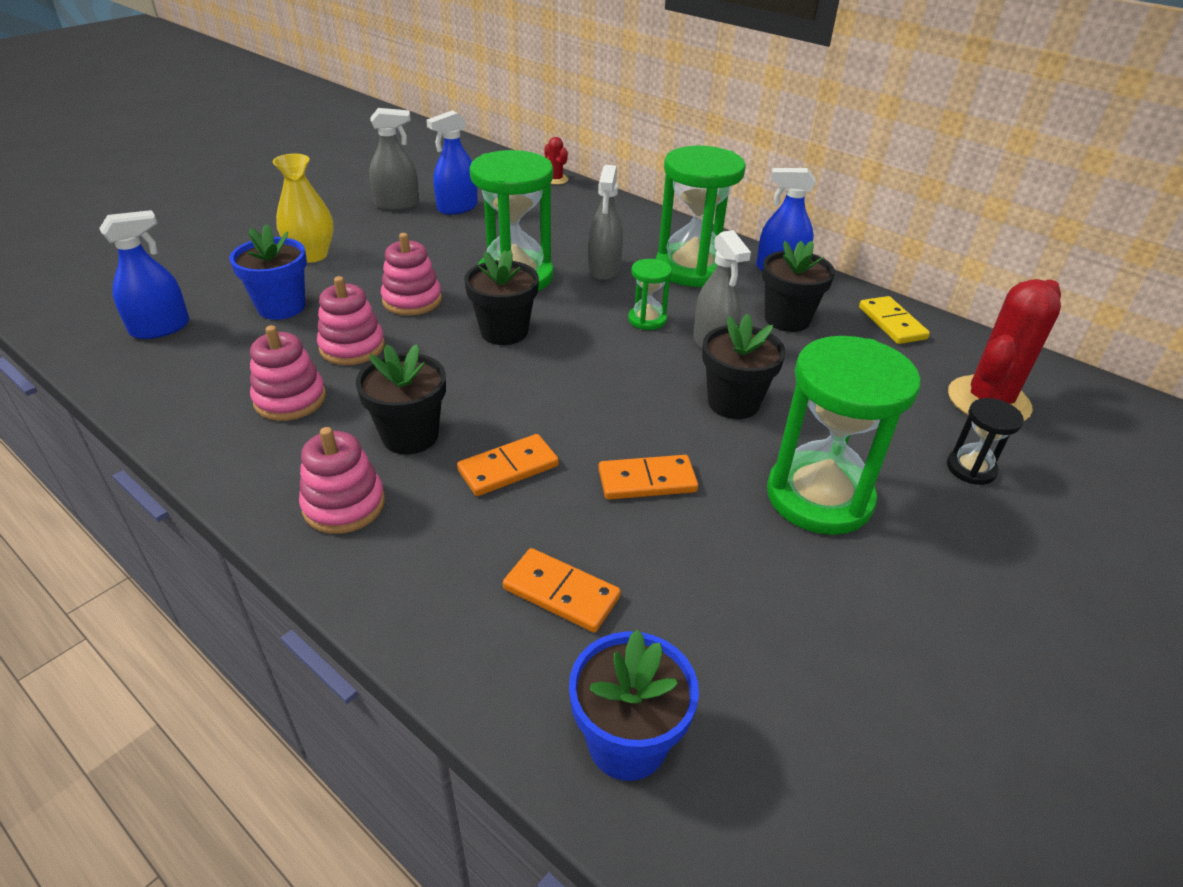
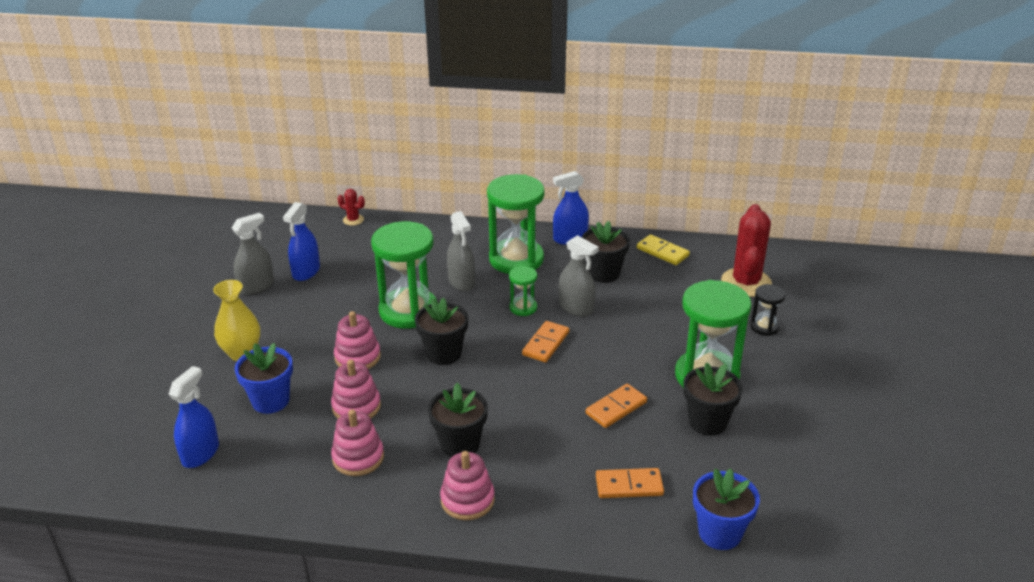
camera: 30 degrees left, 5 degrees down
orange domino [457,434,559,496] -> orange domino moved to [522,321,569,362]
black flower pot [702,313,786,419] -> black flower pot moved to [683,362,743,436]

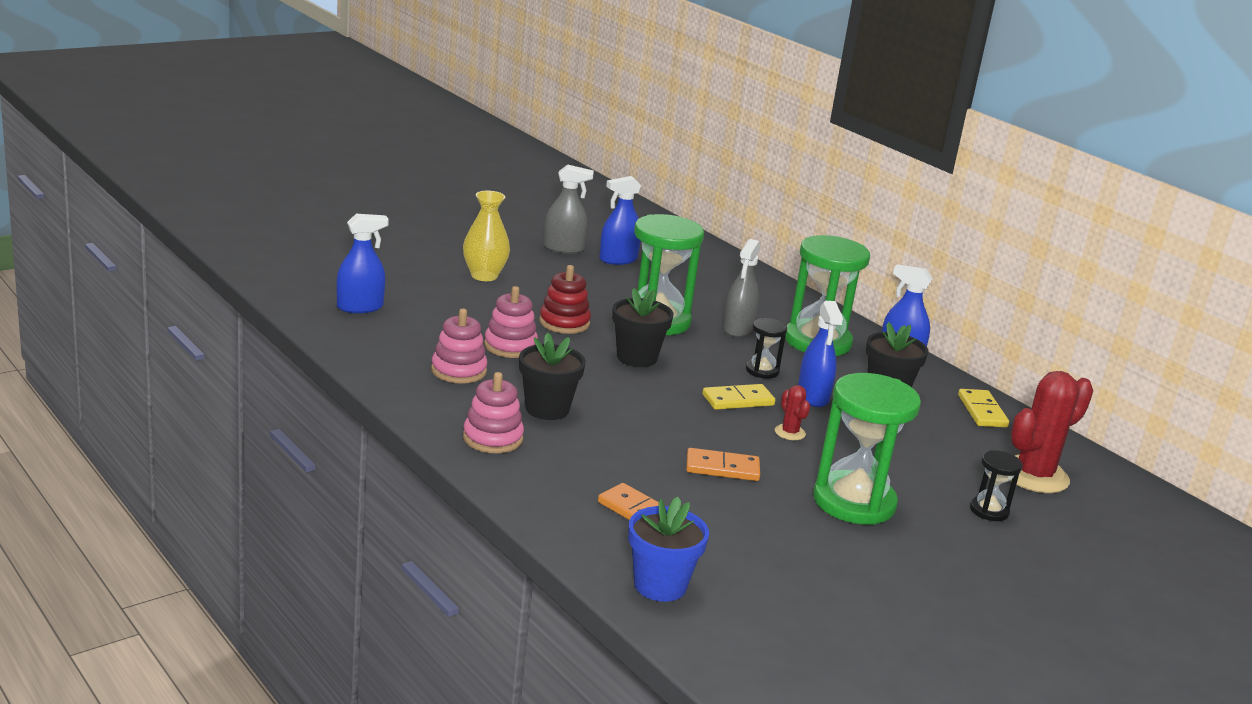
camera: 40 degrees right, 10 degrees down
blue flower pot [235,343,293,414] -> none
pink stacking toy [334,311,381,369] -> red stacking toy [539,265,591,334]
red cactus [338,189,365,226] -> red cactus moved to [775,385,810,440]
green hourglass [509,266,537,316] -> black hourglass [746,318,787,379]
orange domino [522,321,569,362] -> yellow domino [703,384,775,410]
grey spray bottle [559,235,599,317] -> blue spray bottle [798,301,843,407]
black flower pot [683,362,743,436] -> none

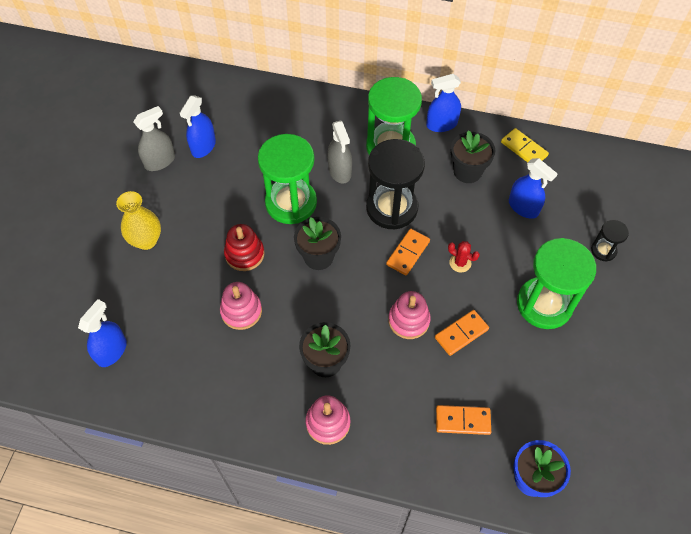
camera: 35 degrees left, 35 degrees up
pink stacking toy [431,308,488,384] -> pink stacking toy moved to [388,291,431,339]
yellow domino [703,384,775,410] -> orange domino [386,229,430,275]
black hourglass [746,318,787,379] -> black hourglass [366,139,425,230], size x2.10
blue spray bottle [798,301,843,407] -> blue spray bottle moved to [509,158,558,219]
red cactus [1010,371,1093,493] -> none

